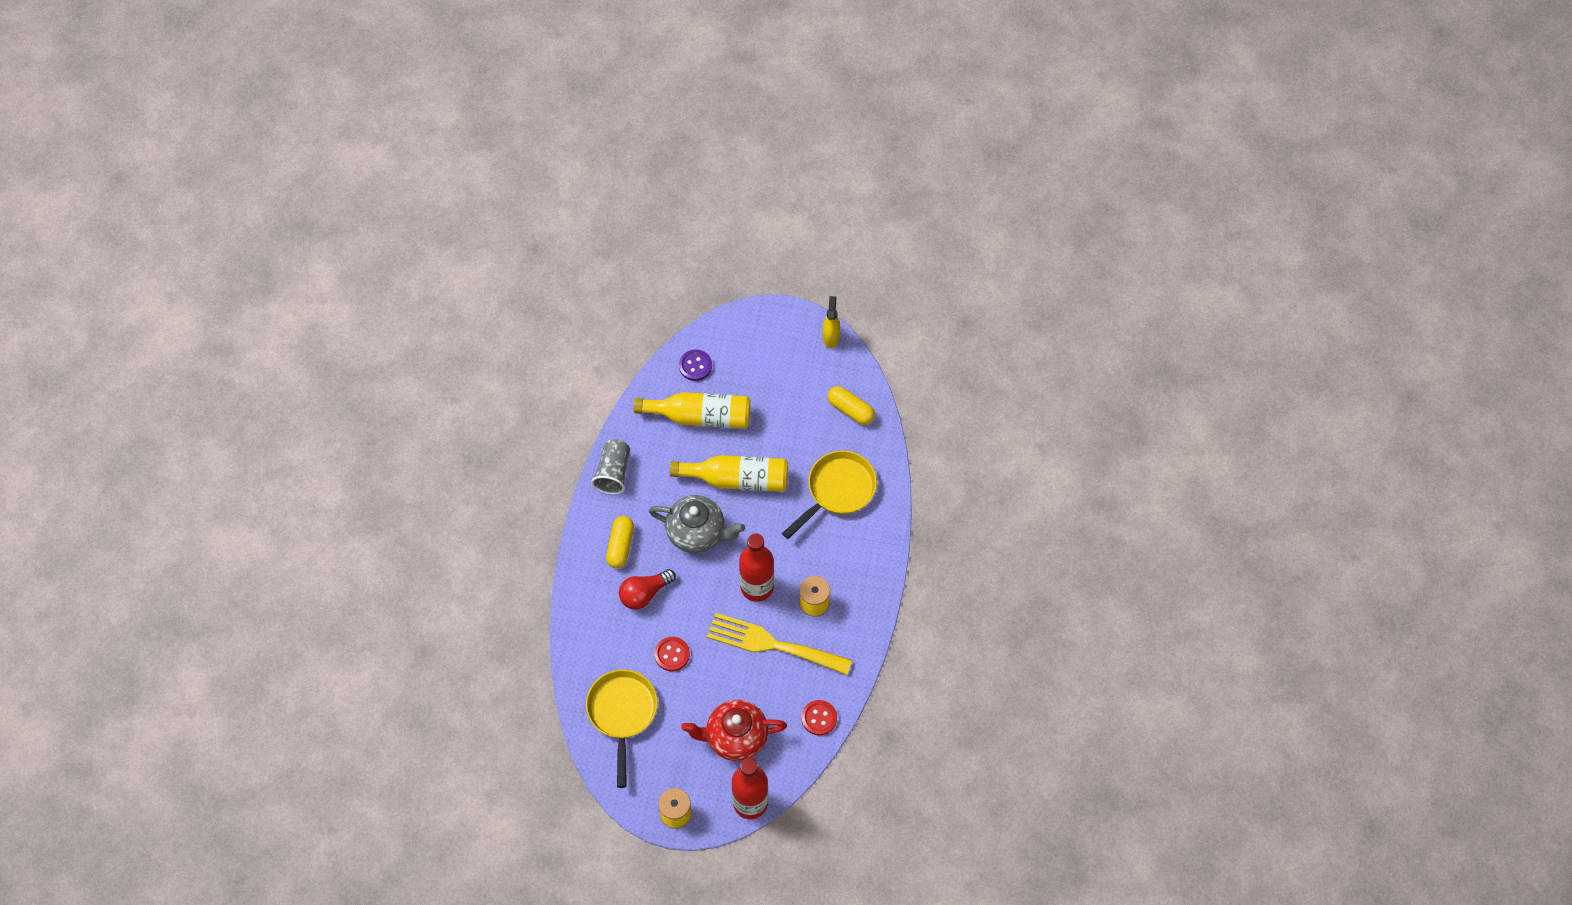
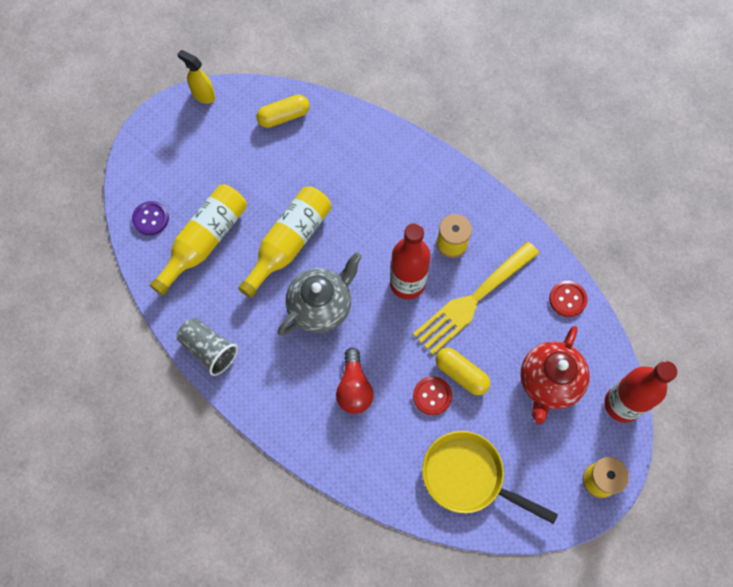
camera: 60 degrees left, 5 degrees up
yellow capsule [606,516,634,568] -> yellow capsule moved to [436,348,490,395]
yellow pan [782,451,877,539] -> none

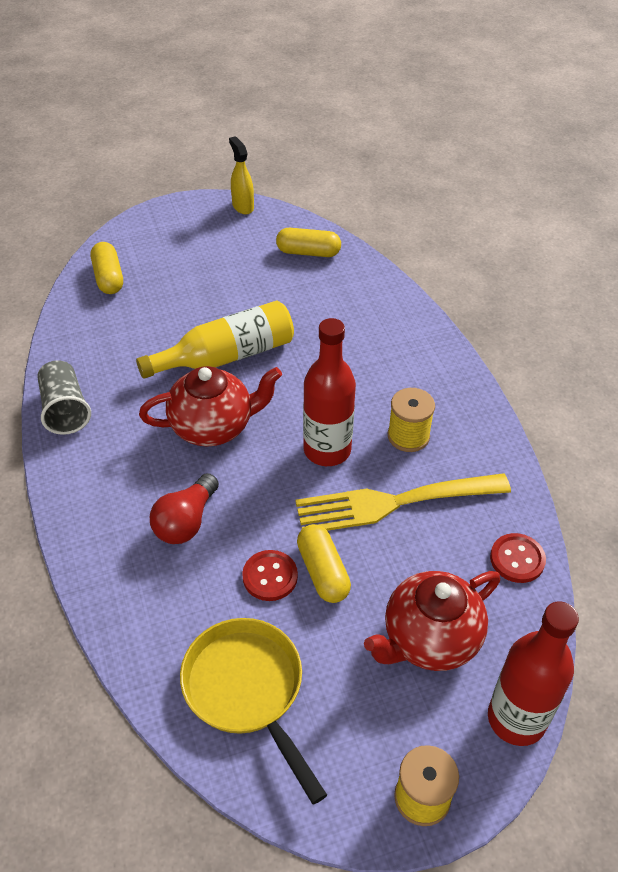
camera: 30 degrees right, 20 degrees down
purple button [132,201,169,235] -> yellow capsule [91,242,123,294]
yellow bottle [150,185,247,296] -> none
grey teapot [278,252,362,336] -> red teapot [139,366,282,447]

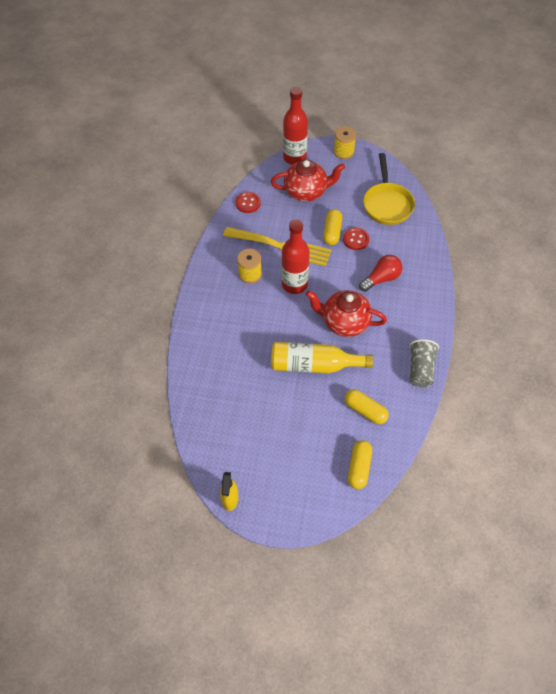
camera: 150 degrees left, 10 degrees up
yellow capsule [276,228,341,257] -> yellow capsule moved to [345,389,389,424]

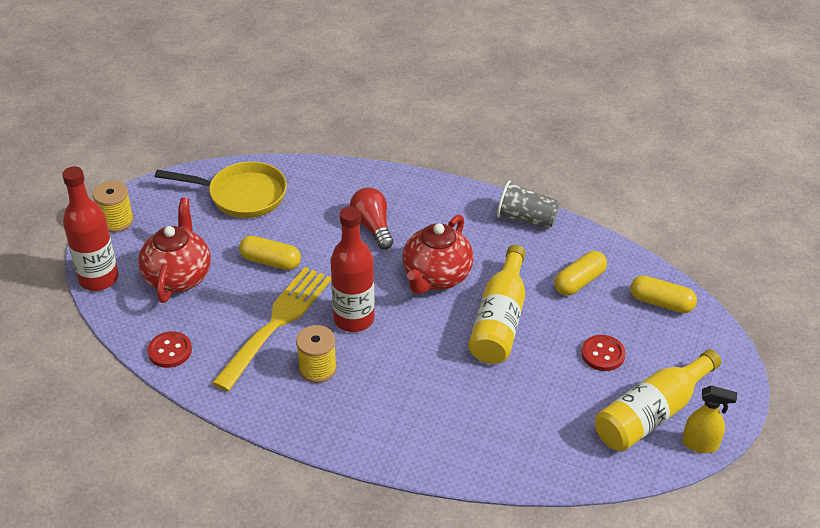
camera: 80 degrees left, 15 degrees down
red button [343,228,369,250] -> red button moved to [581,335,625,371]
none -> yellow bottle [595,349,721,452]

